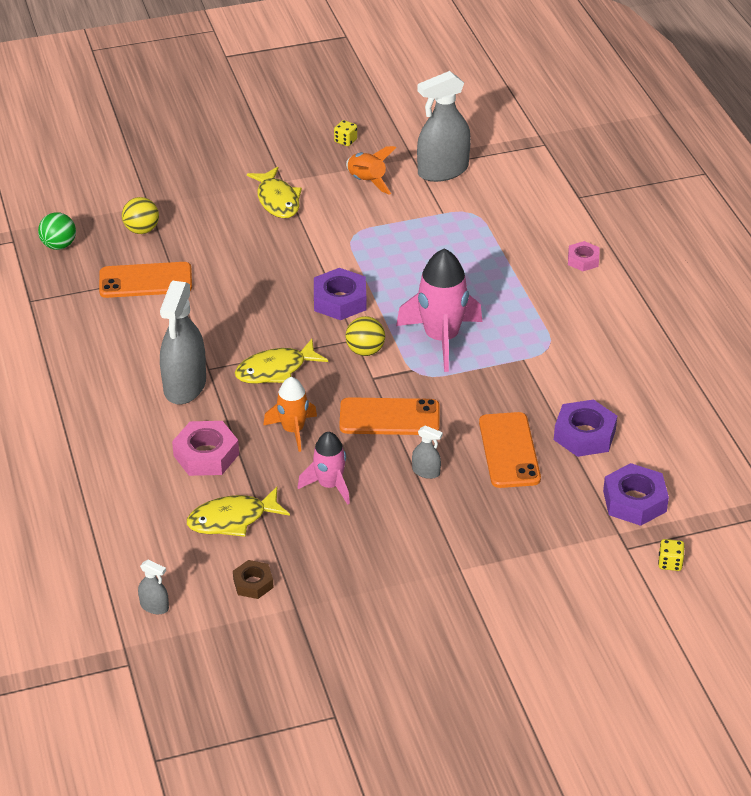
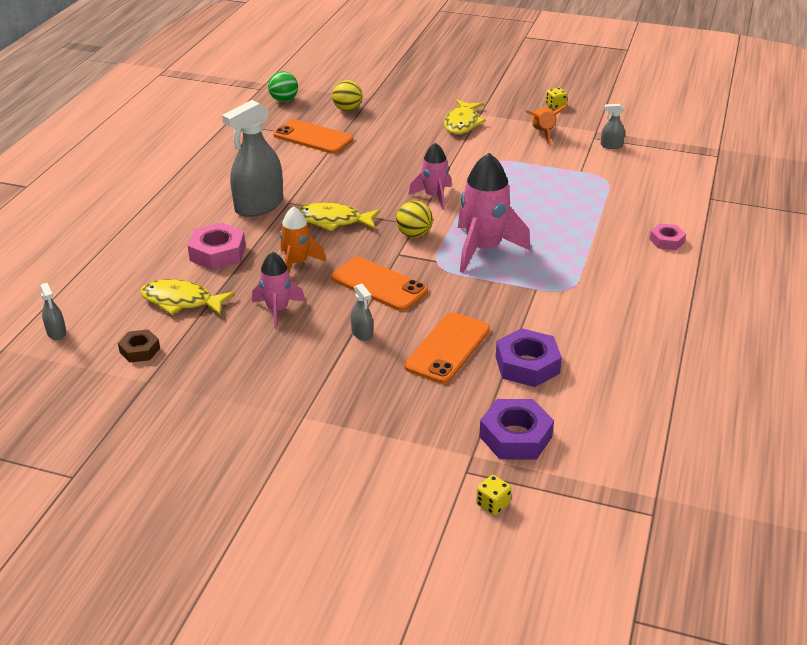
camera: 35 degrees right, 5 degrees down
purple nut [314,268,366,320] -> pink rocket [408,143,451,210]
grey spray bottle [417,71,471,182] -> grey spray bottle [601,104,625,149], size x0.44

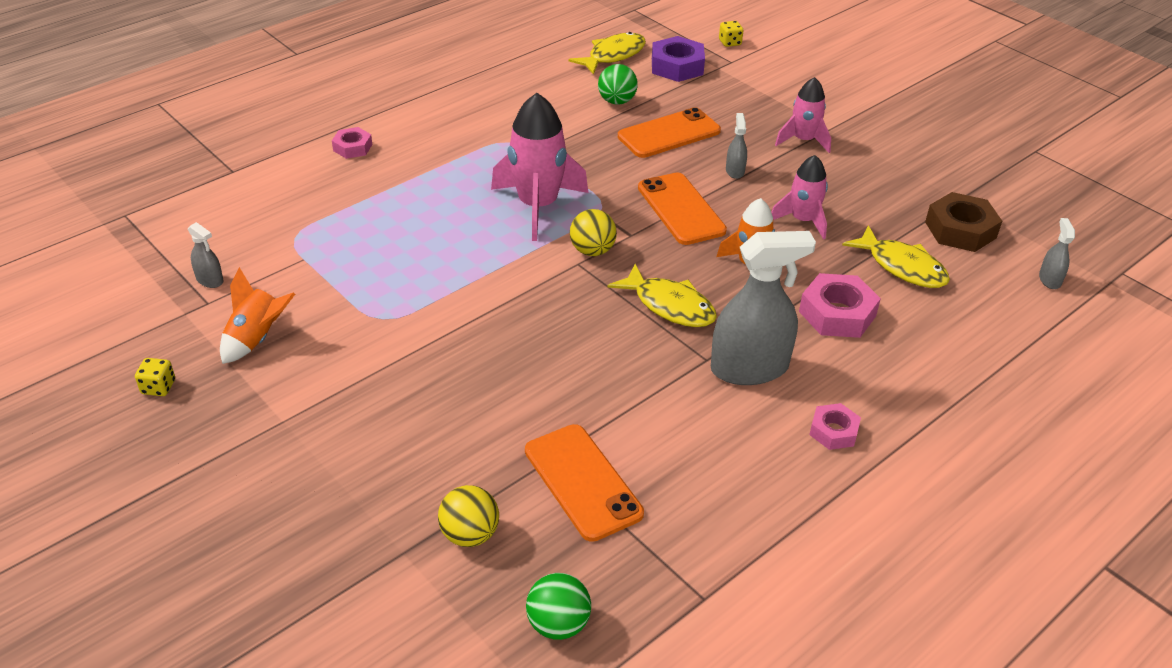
camera: 150 degrees left, 5 degrees up
brown nut [118,329,160,363] -> brown nut [925,192,1002,252], size x1.66
pink rocket [408,143,451,210] -> pink rocket moved to [775,77,831,153]
yellow fish [444,100,486,134] -> yellow fish moved to [569,32,646,75]
purple nut [496,328,562,387] -> green ball [598,64,638,105]
none -> pink nut [809,403,861,450]

